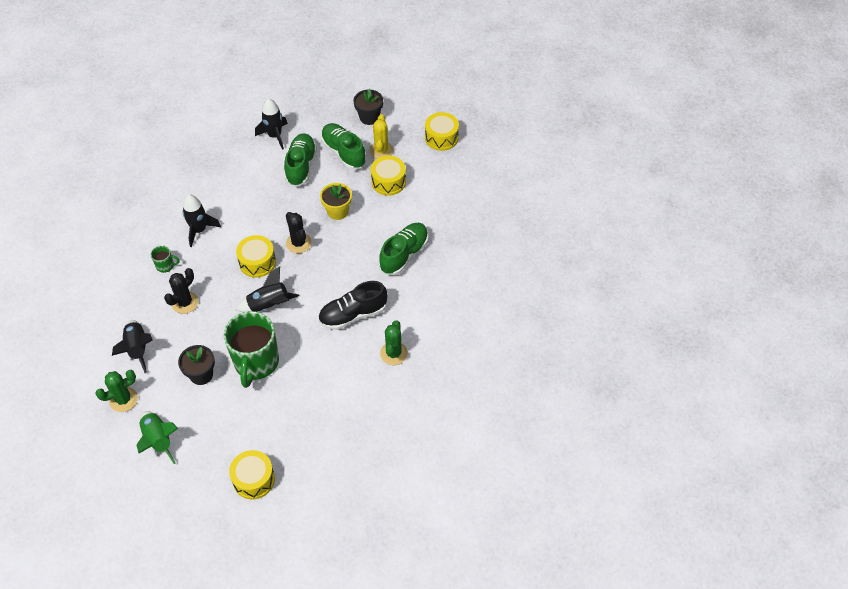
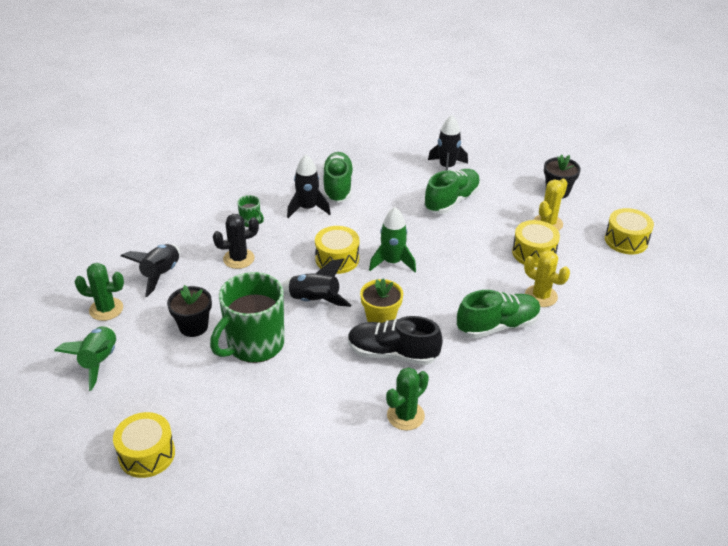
camera: 35 degrees right, 15 degrees down
black cactus [286,212,312,253] -> green rocket [369,207,416,272]
yellow flower pot [320,183,352,220] -> yellow flower pot moved to [360,279,403,323]
green shoe [321,123,366,170] -> green shoe moved to [323,152,353,203]
none -> yellow cactus [524,250,570,307]

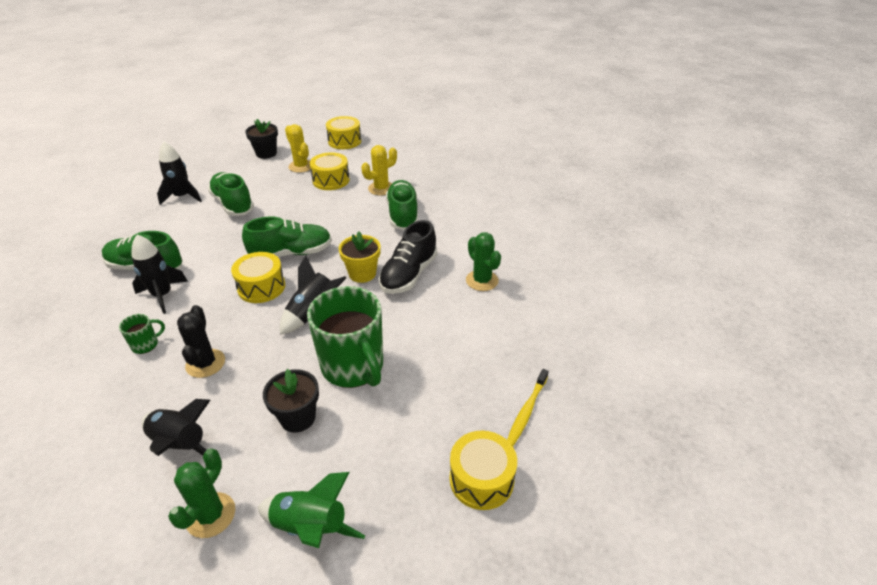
camera: 75 degrees left, 0 degrees up
green rocket [369,207,416,272] -> green shoe [242,217,332,257]
none -> yellow toothbrush [507,369,549,446]

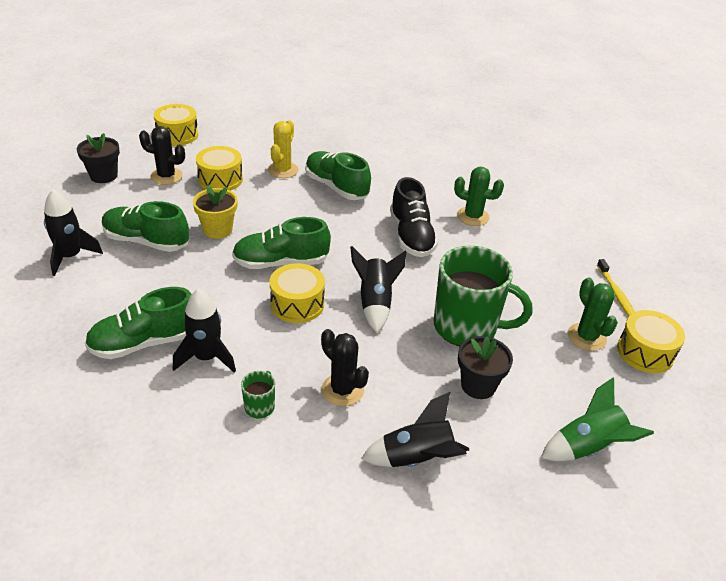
camera: 40 degrees left, 0 degrees up
green cactus [168,449,235,538] -> green cactus moved to [568,277,618,351]
green shoe [242,217,332,257] -> green shoe turned 135 degrees counterclockwise [232,217,331,269]
yellow cactus [285,124,311,173] -> black cactus [139,126,185,185]
yellow flower pot [339,232,381,283] -> yellow flower pot moved to [193,185,238,239]

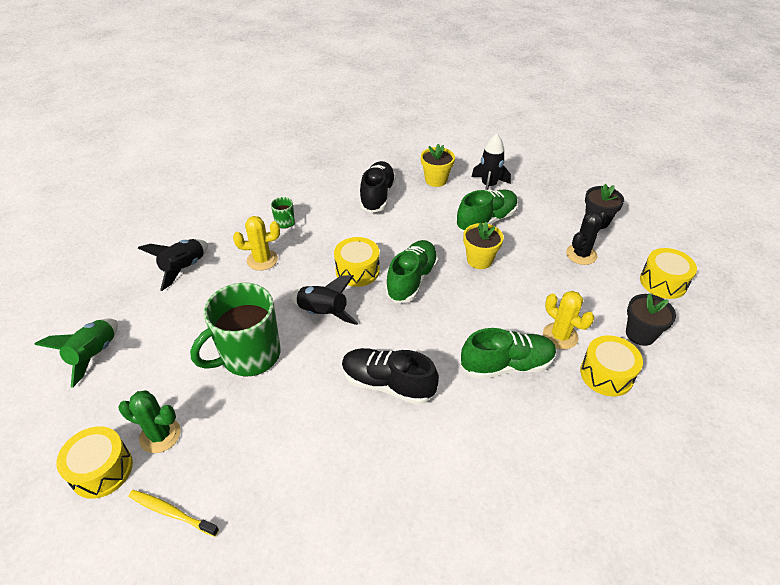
camera: 125 degrees right, 5 degrees up
green shoe [85,287,191,359] -> black shoe [359,161,396,213]
black rocket [173,289,236,373] -> none
yellow drum [196,146,243,191] -> yellow drum moved to [580,335,643,397]
black cactus [321,329,369,406] -> yellow cactus [233,216,280,271]
green cactus [454,167,504,226] -> none
black flower pot [458,336,513,399] -> black flower pot moved to [626,293,676,346]
none -> yellow flower pot [421,144,455,187]

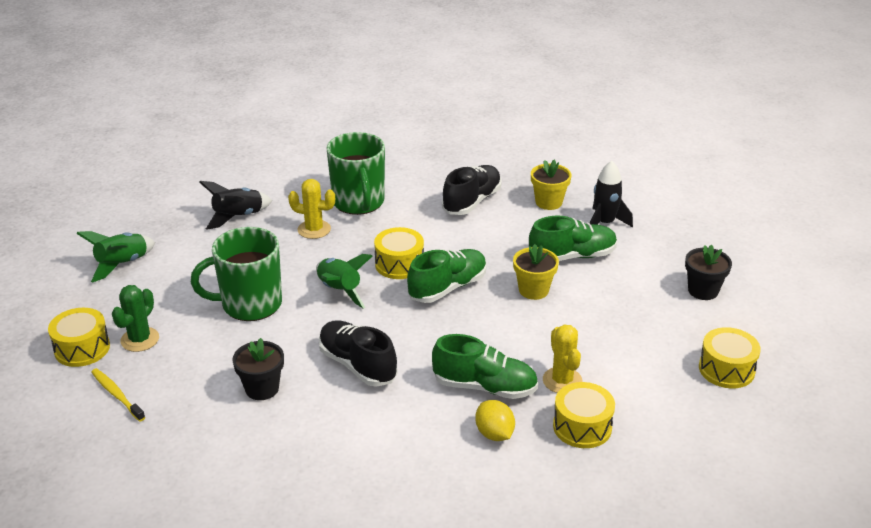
camera: 25 degrees right, 10 degrees down
green cactus [119,391,181,453] -> green cactus turned 75 degrees clockwise [112,285,159,352]
green mug [271,197,295,229] -> green mug [327,132,385,215], size x2.38
black rocket [290,275,358,325] -> green rocket [316,254,373,309]
black cactus [566,210,607,265] -> none
black flower pot [626,293,676,346] -> black flower pot moved to [232,338,284,400]
none -> yellow lemon [475,400,515,441]

